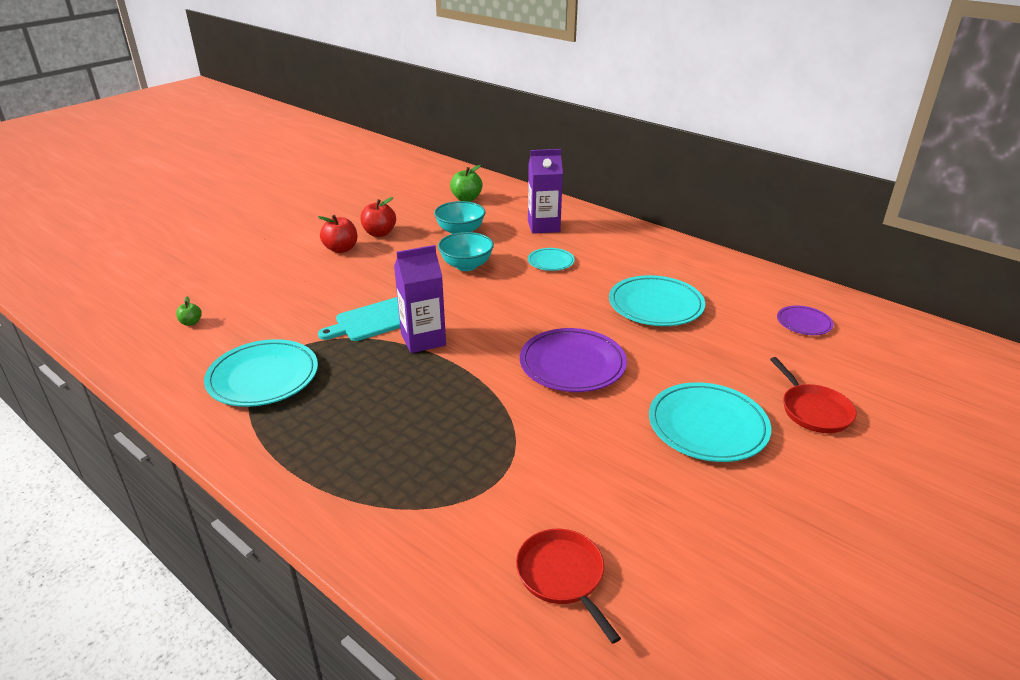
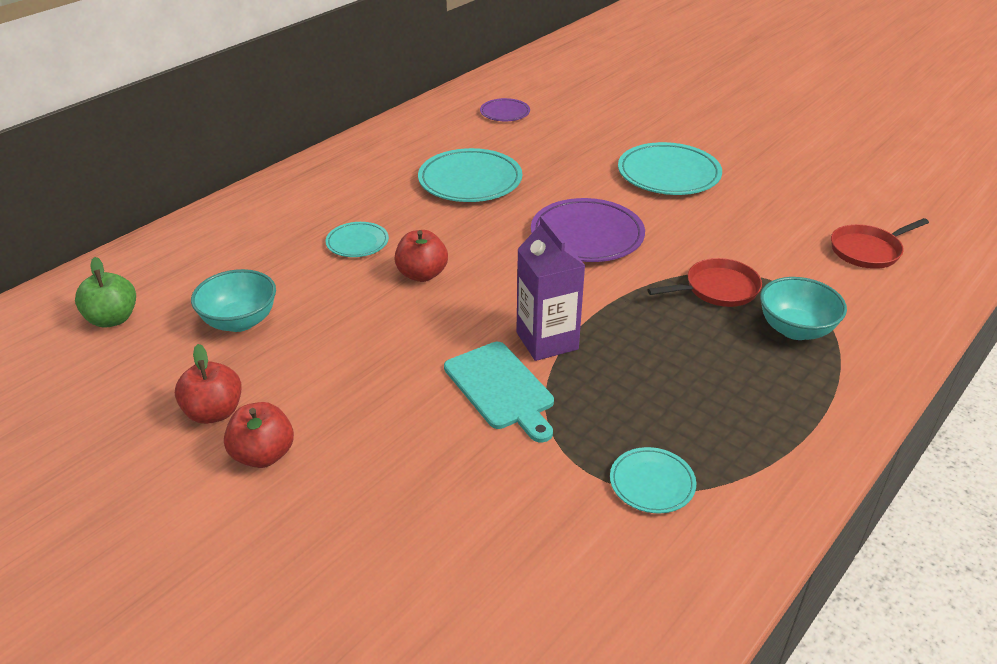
camera: 90 degrees left, 5 degrees up
green apple [176,296,202,326] -> none
turquoise plate [204,339,318,407] -> turquoise plate [610,447,696,513], size x0.55
turquoise bowl [438,232,494,271] -> turquoise bowl moved to [760,277,847,340]
purple carton [528,149,563,234] -> none
red pan [770,357,857,433] -> red pan moved to [647,258,762,307]
none -> red apple [395,230,448,282]

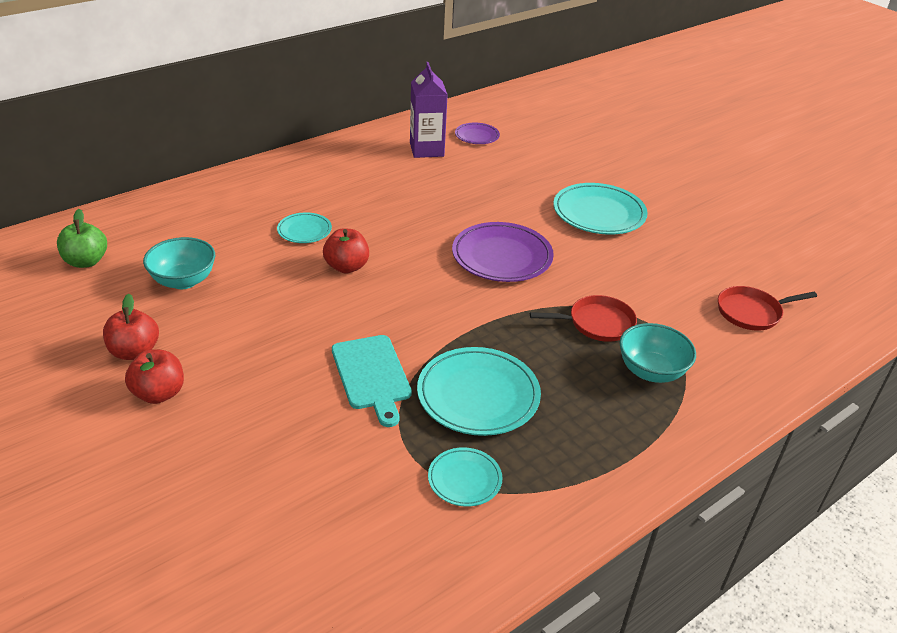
camera: 10 degrees right, 0 degrees up
turquoise plate [418,148,522,202] -> turquoise plate moved to [417,347,541,436]
purple carton [516,216,585,361] -> purple carton moved to [410,62,448,158]

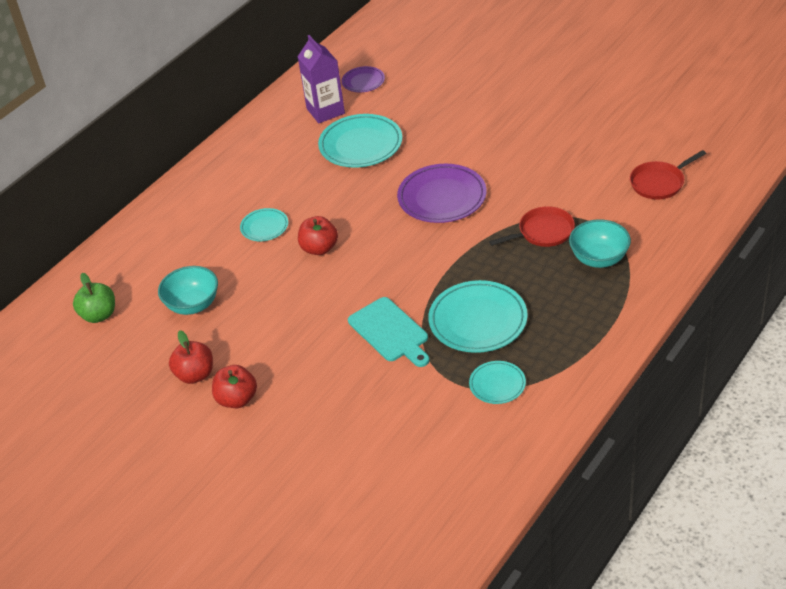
camera: 10 degrees left, 5 degrees up
turquoise plate [553,183,648,235] -> turquoise plate moved to [318,114,402,168]

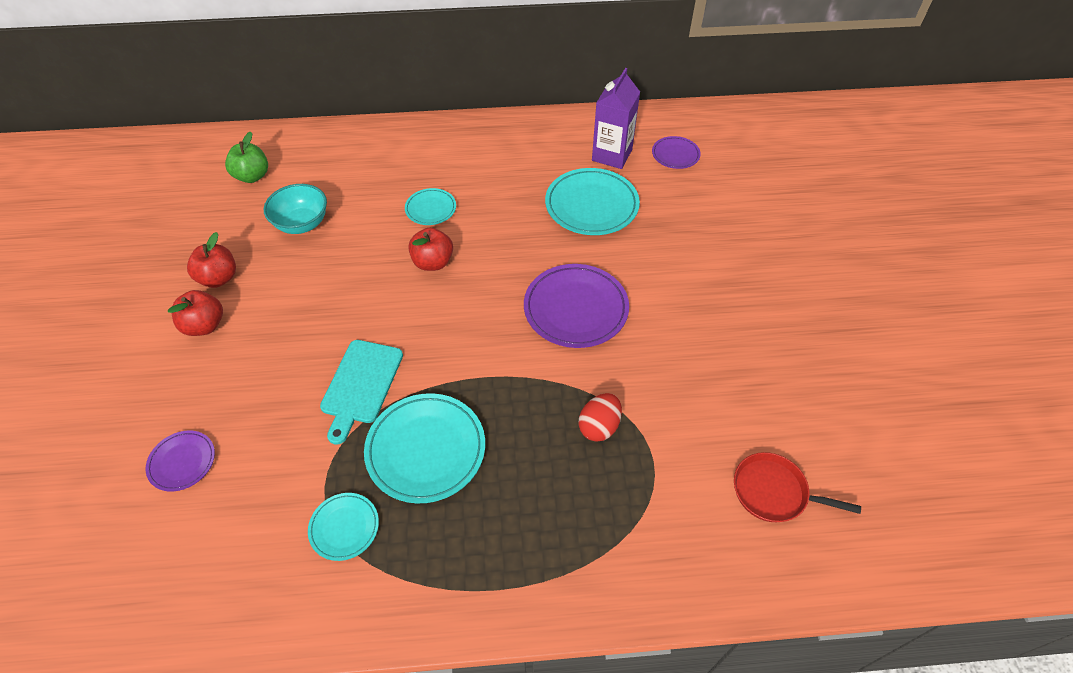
camera: 45 degrees right, 10 degrees up
red pan [489,206,575,247] -> red egg [579,393,622,442]
turquoise bowl [569,219,631,268] -> none
none -> purple plate [146,430,215,492]

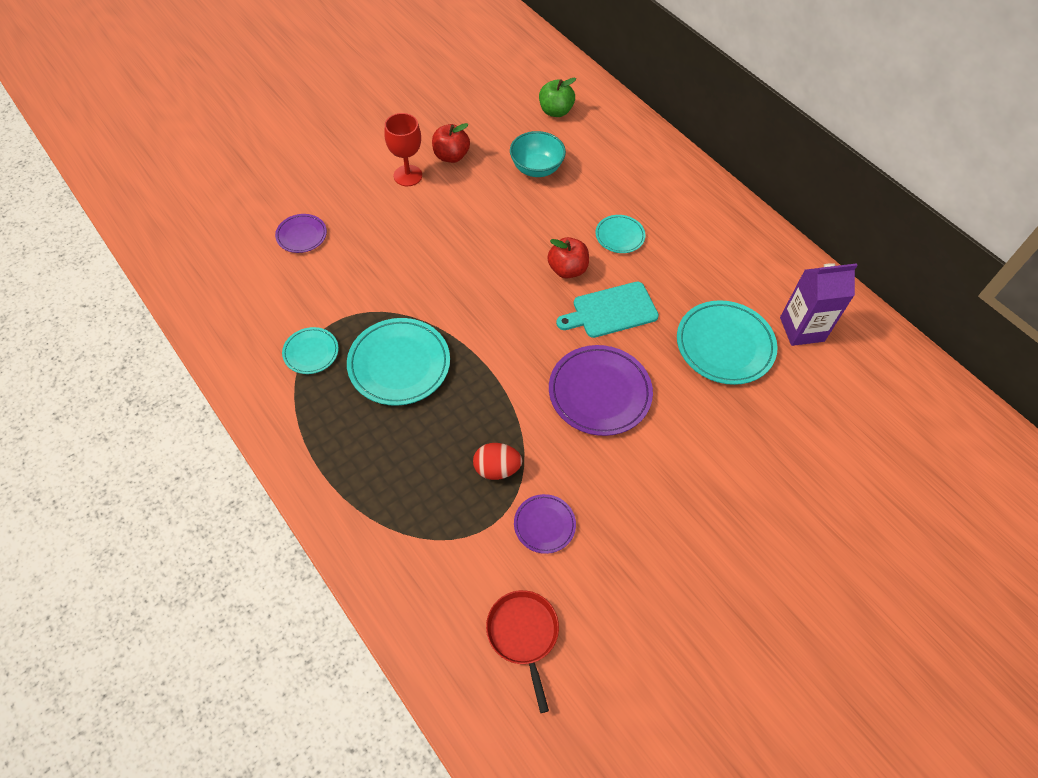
camera: 55 degrees right, 5 degrees up
red apple [168,290,223,336] -> red goblet [384,113,422,186]
turquoise cutting board [320,340,403,445] -> turquoise cutting board moved to [556,282,659,338]
purple plate [652,136,701,169] -> purple plate moved to [514,494,576,554]

